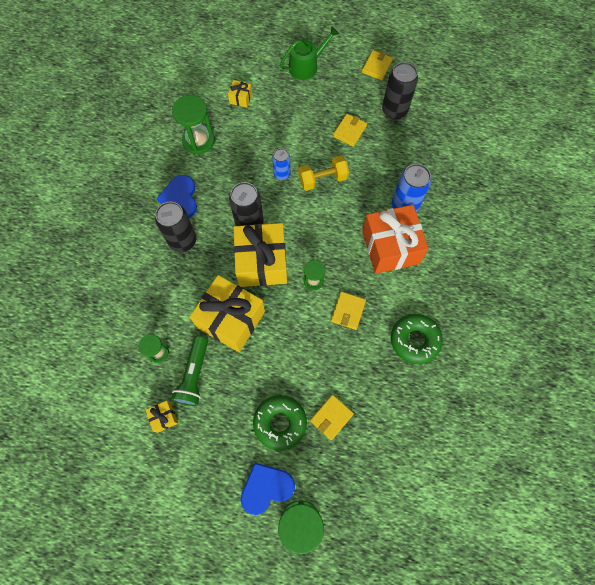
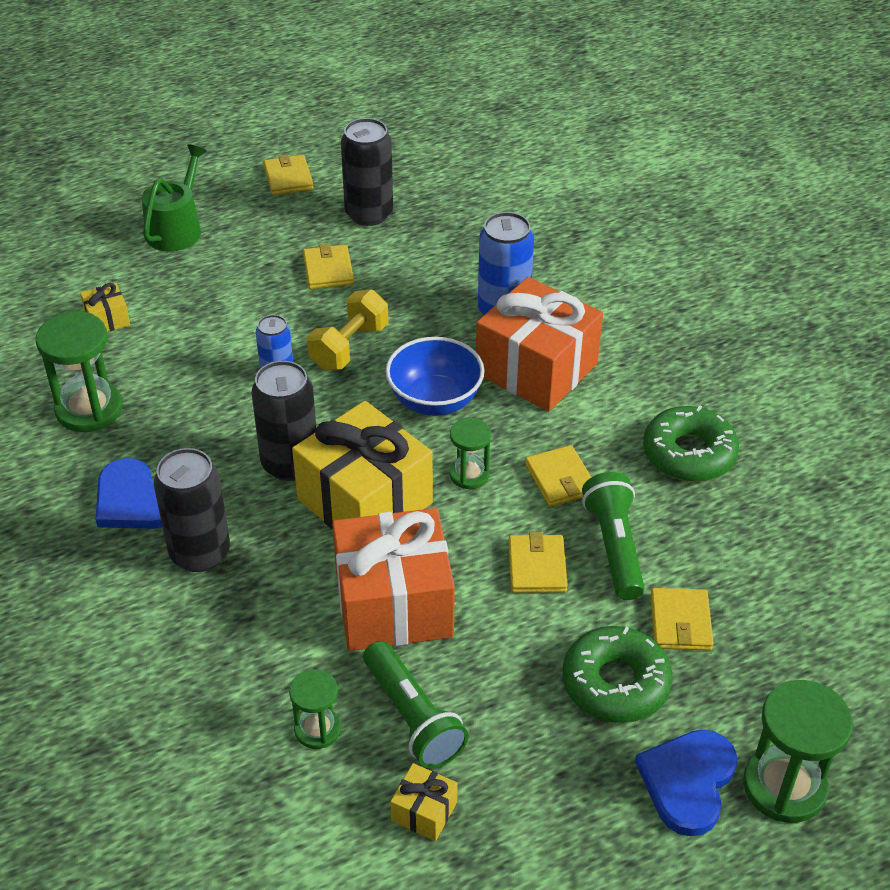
camera: 40 degrees left, 25 degrees down
yellow gift [190,275,265,352] -> orange gift [332,508,455,651]
none -> blue bowl [386,337,484,416]
none -> yellow wallet [508,532,568,593]
none -> green flashlight [582,472,645,600]

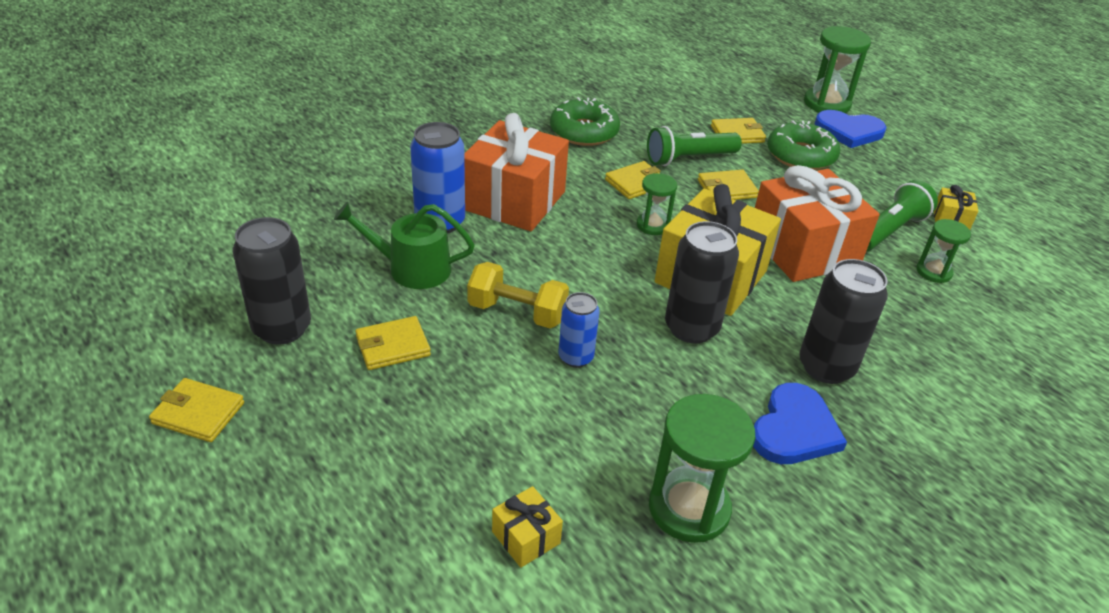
camera: 105 degrees left, 5 degrees down
green watering can [142,145,207,251] -> green watering can moved to [334,202,475,289]
yellow wallet [263,154,314,195] -> yellow wallet turned 45 degrees clockwise [149,378,244,442]
blue bowl [386,337,484,416] -> none

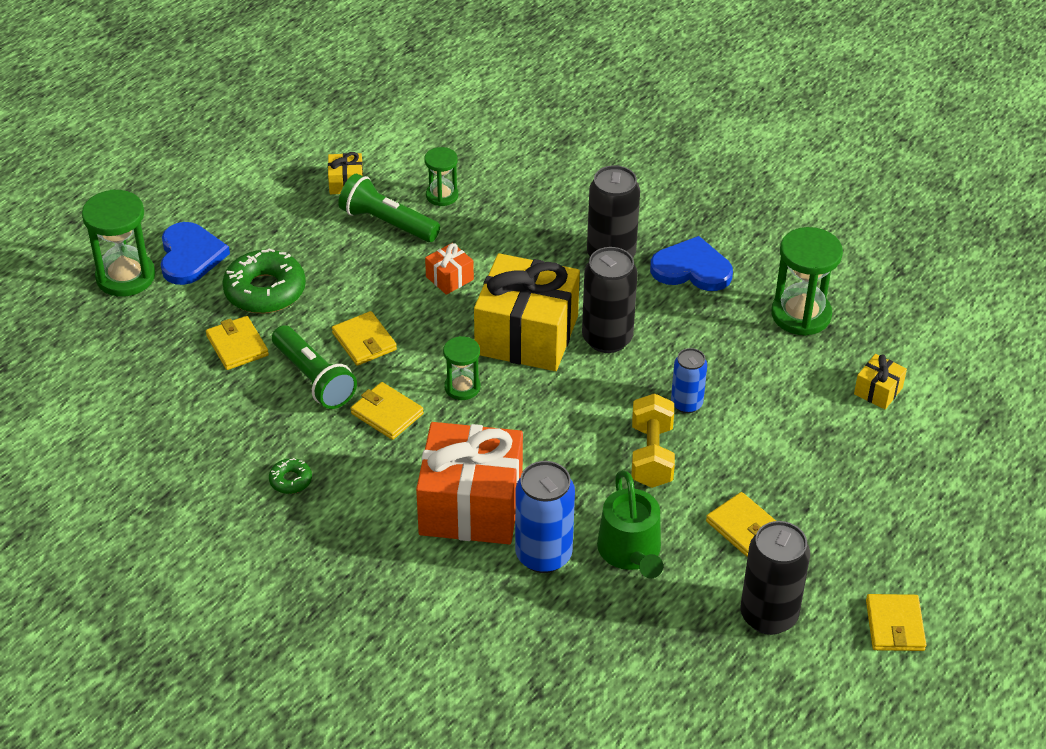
camera: 105 degrees left, 5 degrees up
green donut [550,97,620,146] -> green donut [269,458,312,494], size x0.48
orange gift [755,165,880,282] -> orange gift [425,243,474,295], size x0.42

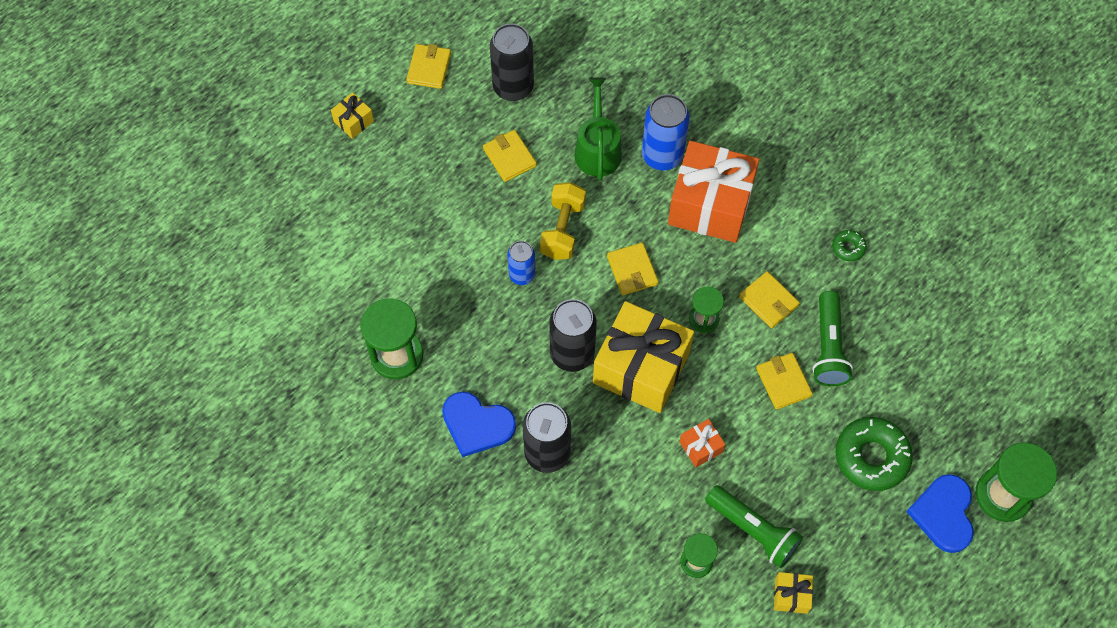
camera: 170 degrees left, 20 degrees up
yellow wallet [206,316,269,370] -> yellow wallet moved to [607,242,658,295]
green flashlight [272,325,357,409] -> green flashlight turned 150 degrees counterclockwise [812,291,853,386]
yellow gift [854,354,907,409] -> yellow gift moved to [331,93,374,139]

